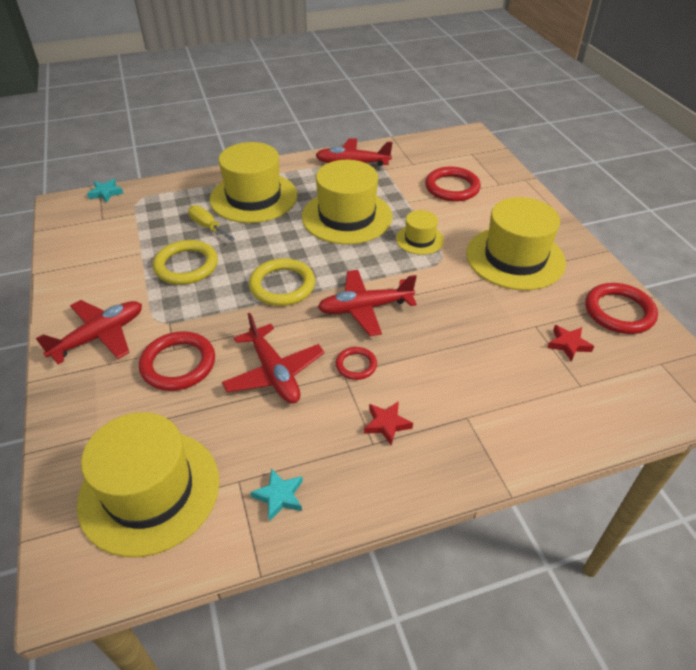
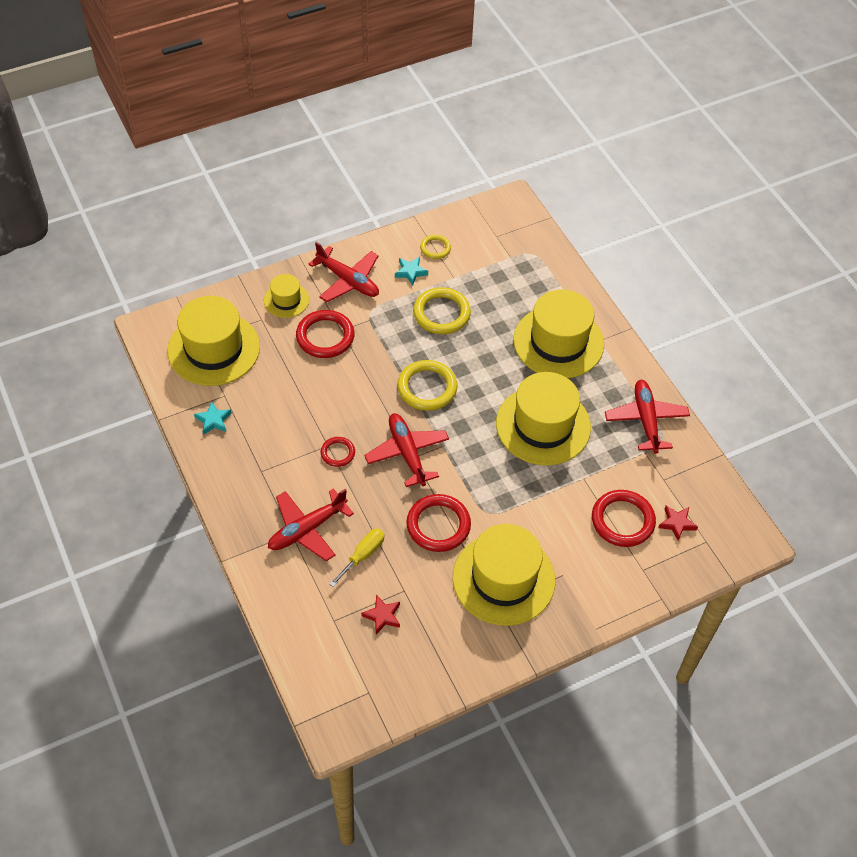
camera: 80 degrees right, 10 degrees up
turquoise star [87,179,123,203] -> turquoise star moved to [395,257,428,285]
yellow screwdriver [188,205,235,241] -> yellow screwdriver moved to [329,529,384,587]
red plane [222,313,324,404] -> red plane moved to [268,488,354,561]
red star [364,401,413,445] -> red star moved to [658,506,698,541]
yellow hat [396,210,444,255] -> yellow hat moved to [264,274,309,318]
red ring [585,283,658,334] -> red ring moved to [406,494,471,552]
none -> yellow ring [420,235,451,259]

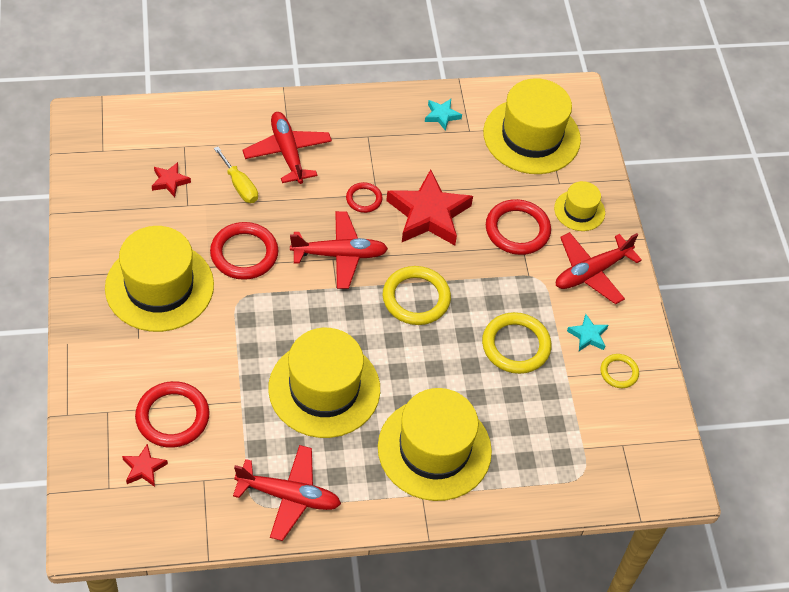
camera: 105 degrees right, 0 degrees up
none -> red star [386,169,473,246]

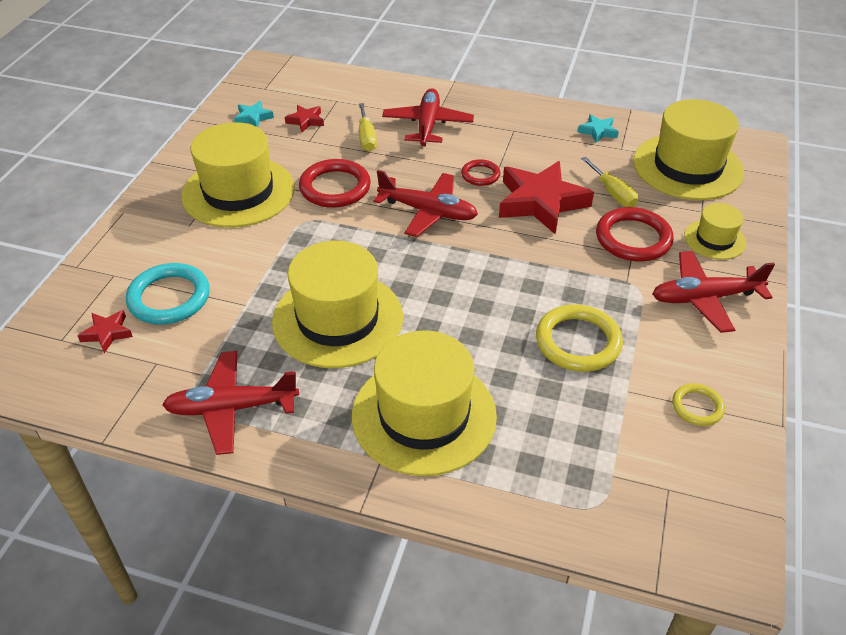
camera: 30 degrees right, 10 degrees down
red ring [135,381,210,448] -> turquoise ring [126,263,210,324]
red plane [233,445,341,541] -> red plane turned 135 degrees clockwise [162,351,299,455]
yellow ring [383,266,451,325] -> none
turquoise star [567,314,608,351] -> turquoise star moved to [234,101,274,127]
none -> yellow screwdriver [581,157,638,207]

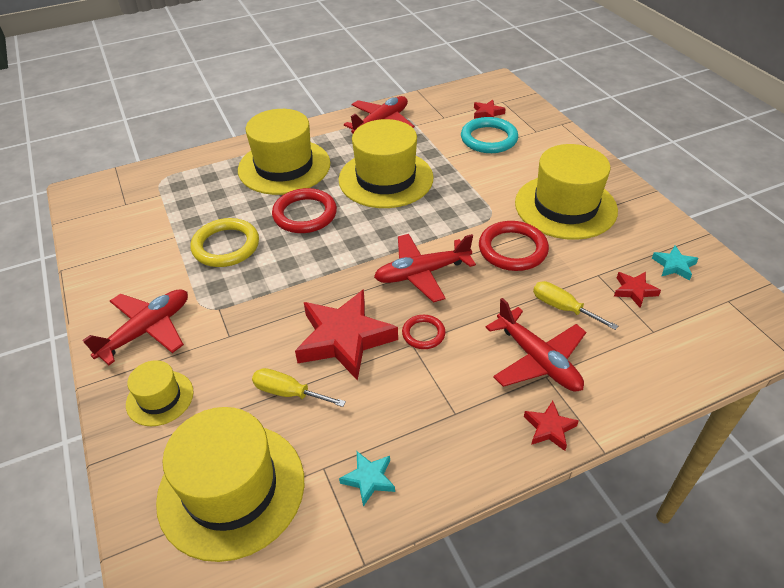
camera: 140 degrees right, 0 degrees up
red ring [596,207,674,262] -> red ring moved to [272,188,337,233]
yellow ring [672,383,725,426] -> none
none -> red star [524,401,579,451]

